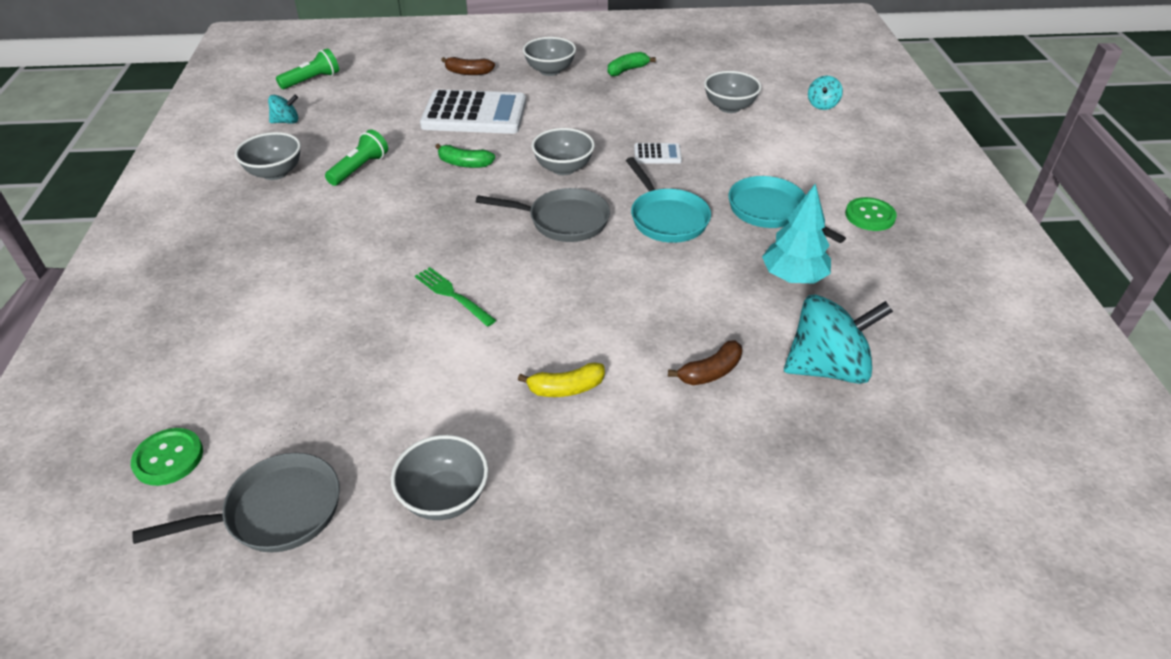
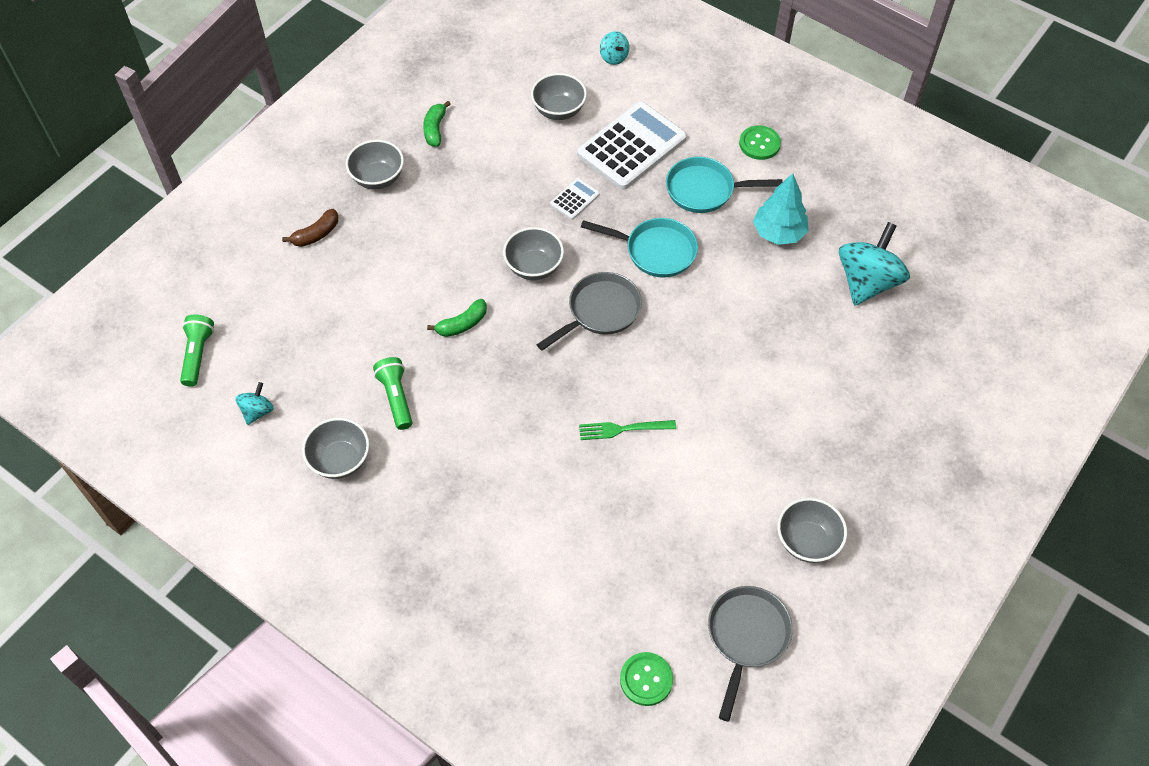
camera: 50 degrees left, 15 degrees up
white calculator [420,89,526,134] -> white calculator moved to [577,102,687,190]
yellow banana [518,362,605,397] -> none
brown banana [668,340,742,385] -> none

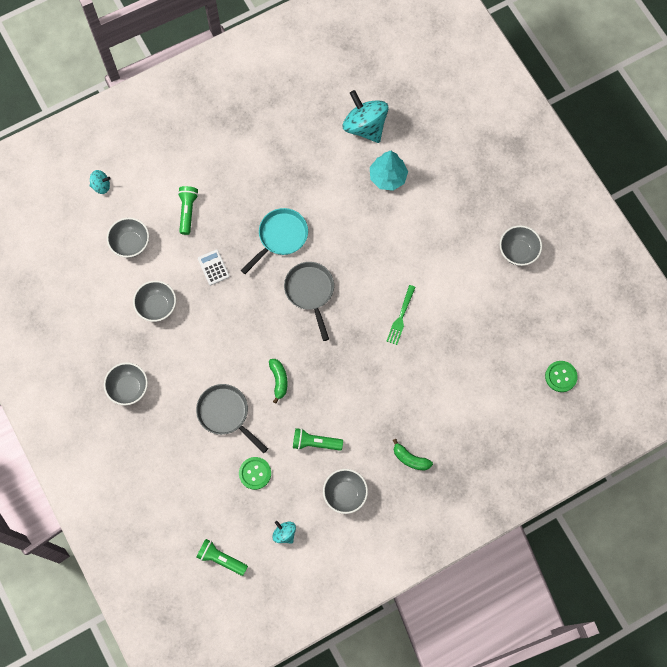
camera: 65 degrees left, 15 degrees up
brown banana [282,209,338,247] -> none
green banana [423,101,451,147] -> green banana moved to [393,439,433,470]
grey bowl [503,227,564,280] -> grey bowl moved to [133,281,176,322]
white calculator [577,102,687,190] -> green flashlight [178,186,199,235]
turquoise pan [666,157,783,213] -> none
grey pan [708,586,793,722] -> grey pan moved to [196,384,268,453]
green button [739,125,781,160] -> green button moved to [239,457,271,490]
turquoise tree [753,173,808,245] -> turquoise tree moved to [370,151,408,191]

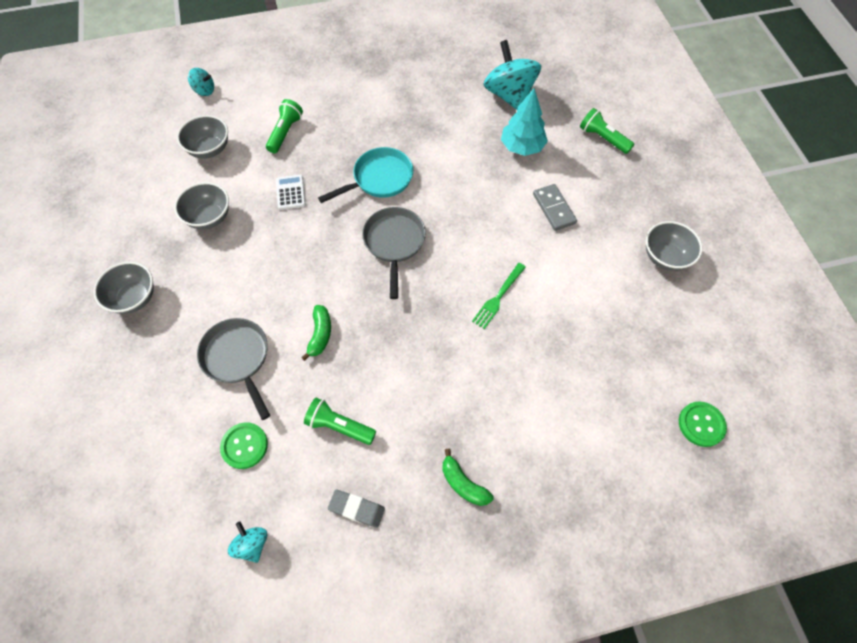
camera: 15 degrees right, 10 degrees down
green flashlight [196,539,248,576] -> green flashlight moved to [580,108,634,154]
grey bowl [323,469,368,514] -> grey eraser [328,489,385,528]
none -> grey domino [533,184,577,231]

